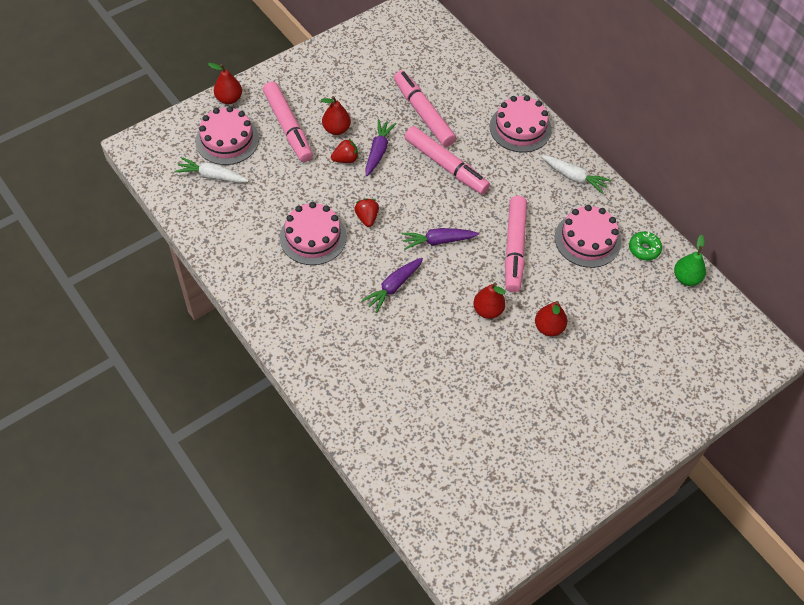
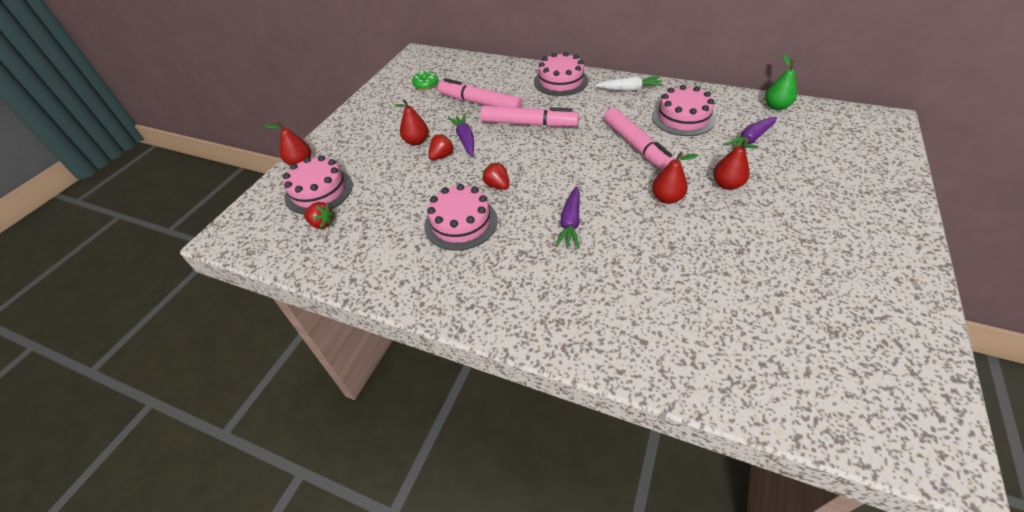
camera: 25 degrees left, 10 degrees down
white carrot [175,157,249,183] -> red strawberry [304,202,335,229]
pink marker [263,81,313,162] -> none
purple carrot [401,228,479,250] -> purple carrot moved to [724,117,777,149]
green donut [629,231,662,260] -> green donut moved to [412,71,438,90]

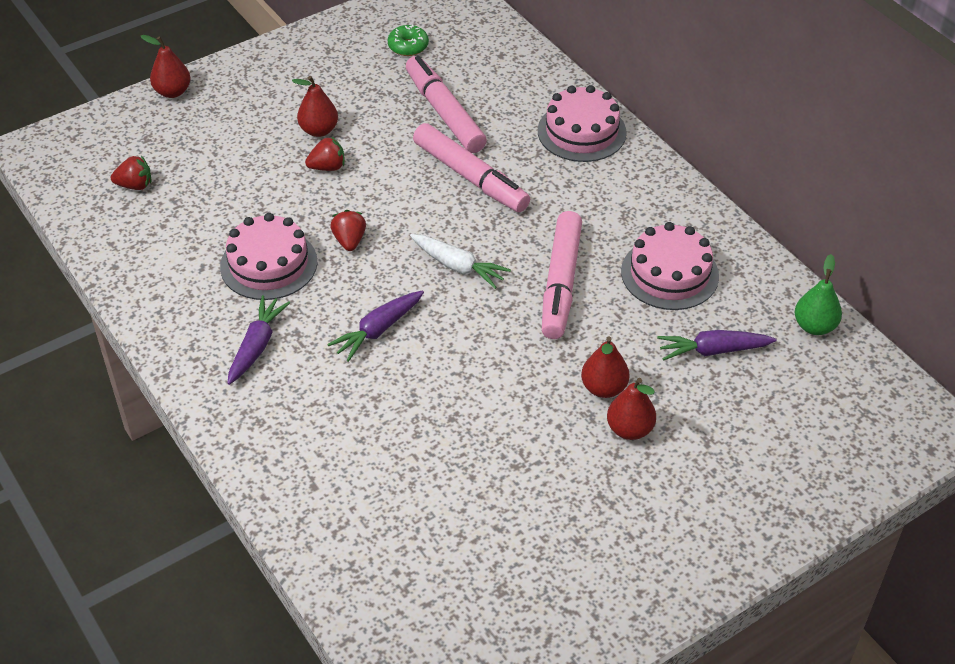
camera: 30 degrees right, 0 degrees up
pink cake [283,155,353,214] -> none
red strawberry [304,202,335,229] -> red strawberry turned 60 degrees counterclockwise [111,156,151,190]
purple carrot [448,114,474,156] -> purple carrot moved to [227,295,290,385]
white carrot [596,76,664,91] -> white carrot moved to [410,234,511,289]
red pear [652,152,699,204] -> red pear moved to [607,378,656,440]

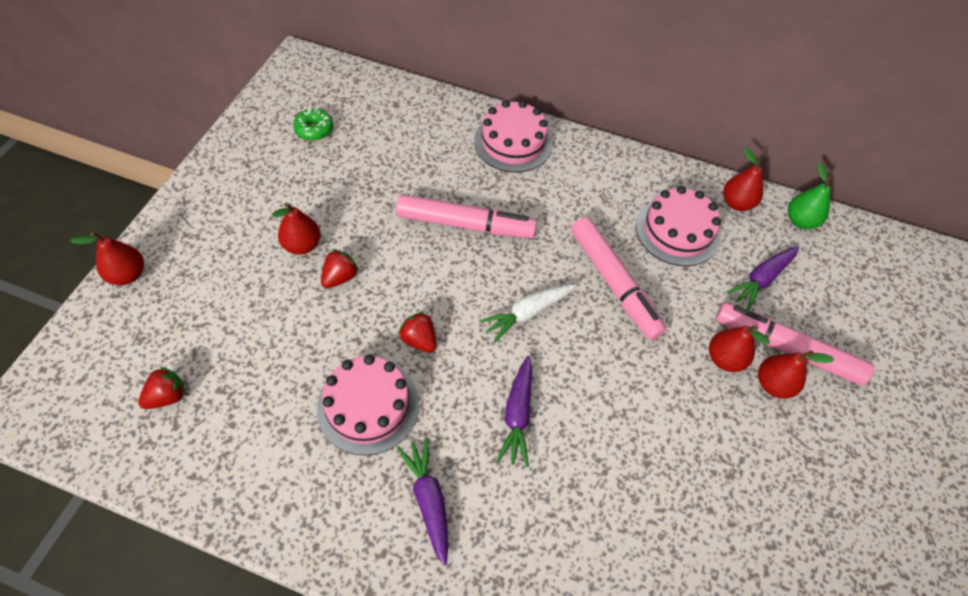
camera: 40 degrees left, 10 degrees up
pink marker [406,56,487,153] -> pink marker moved to [716,303,874,386]
white carrot [410,234,511,289] -> white carrot turned 150 degrees clockwise [479,284,576,343]
none -> red pear [723,147,763,211]

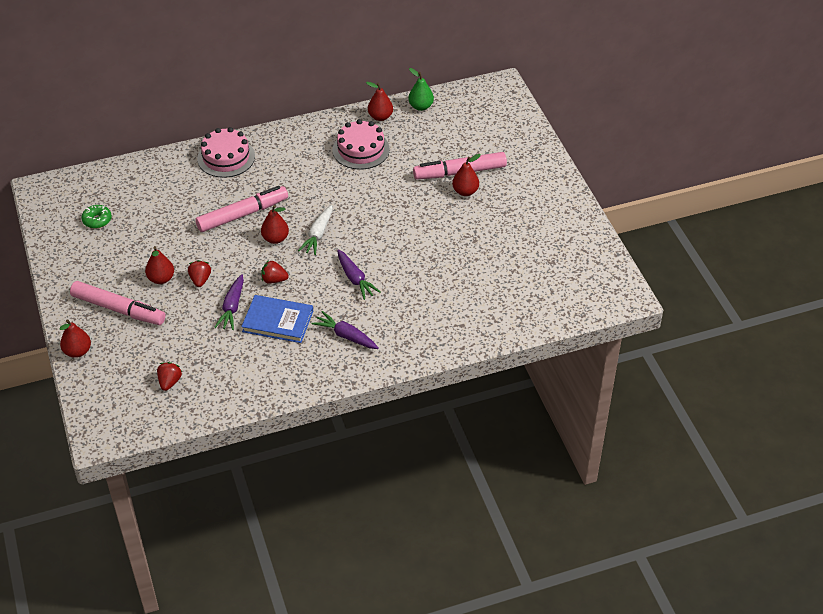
camera: 35 degrees left, 10 degrees down
pink cake [317,355,419,456] -> blue book [241,295,313,343]
pink marker [571,217,666,340] -> pink marker moved to [70,281,166,325]
red pear [709,325,770,372] -> red pear moved to [261,205,289,244]
purple carrot [727,247,799,310] -> purple carrot moved to [214,274,244,330]

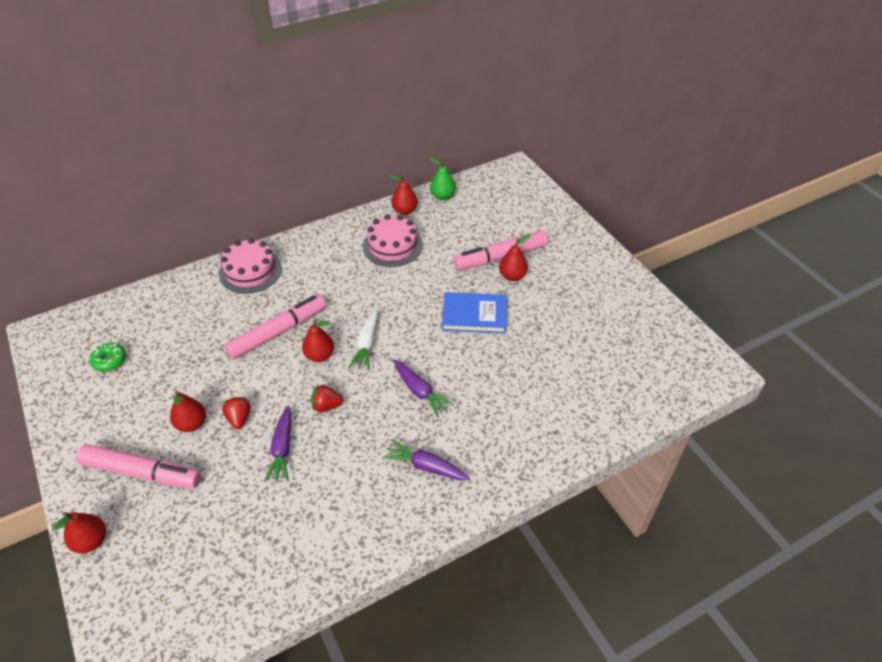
camera: 10 degrees left, 0 degrees up
red strawberry [157,362,182,391] -> none
blue book [241,295,313,343] -> blue book moved to [442,292,507,334]

